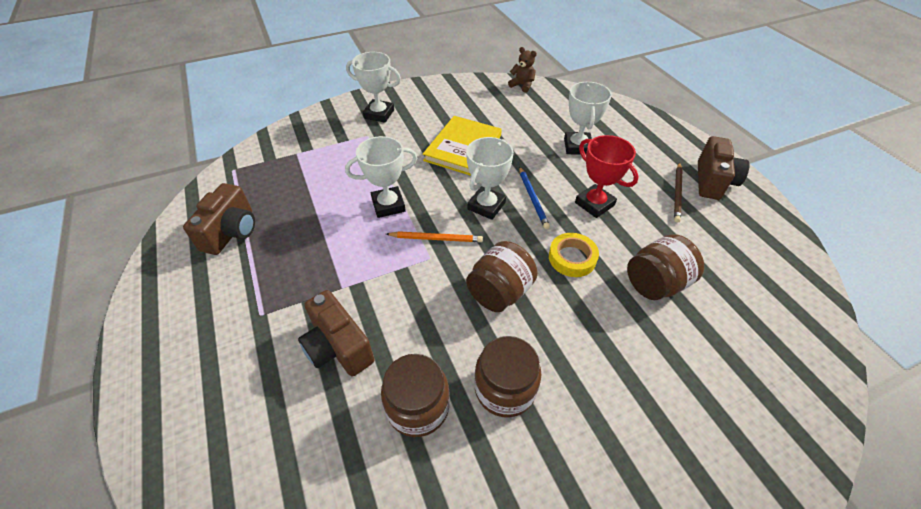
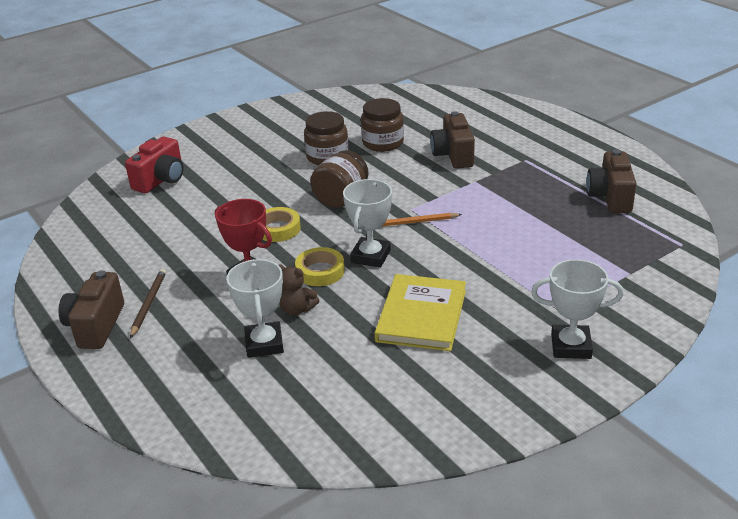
camera: 170 degrees right, 15 degrees down
brown camera [298,290,375,377] -> brown camera turned 135 degrees counterclockwise [430,111,475,169]
white trophy [345,136,417,218] -> none
brown teddy bear [508,47,537,93] -> brown teddy bear moved to [279,264,319,316]
blue pencil [519,166,550,229] -> yellow tape [295,247,345,286]
brown jar [627,234,704,300] -> none
none -> red camera [125,137,184,193]

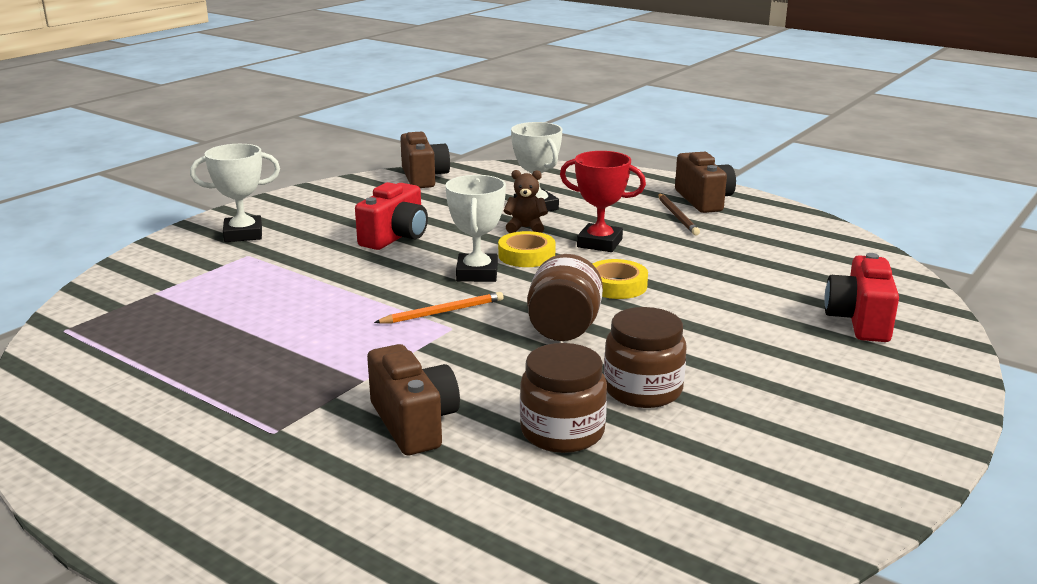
camera: 160 degrees right, 10 degrees down
yellow book [375,274,466,351] -> red camera [355,182,428,250]
brown camera [586,150,636,213] -> brown camera moved to [400,132,450,188]

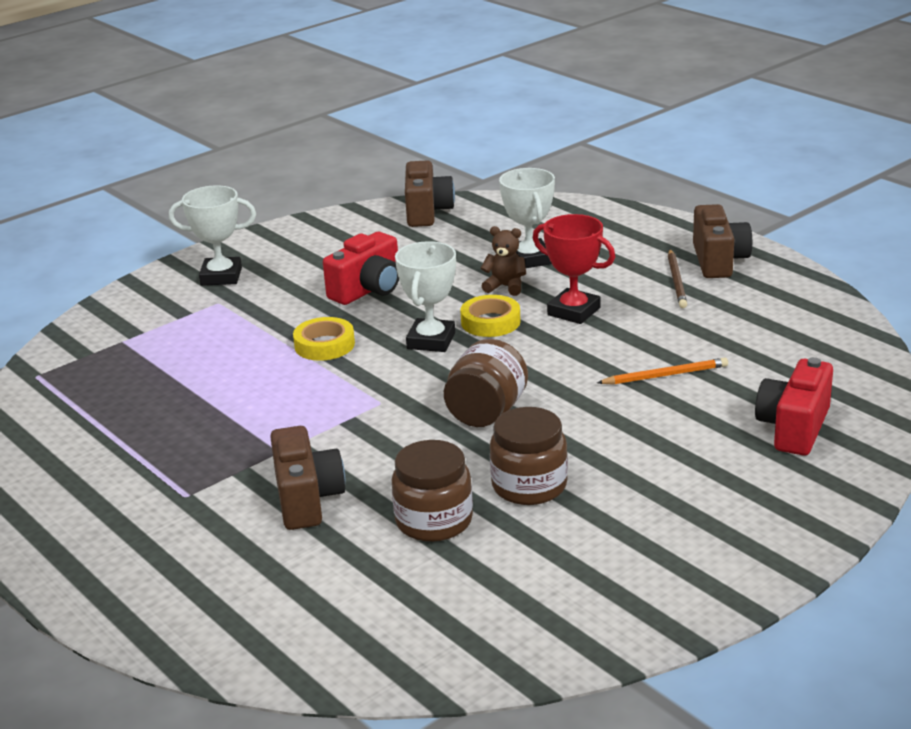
camera: 15 degrees right, 5 degrees up
orange pencil [374,292,504,323] -> orange pencil moved to [597,358,728,385]
yellow tape [592,259,648,299] -> yellow tape moved to [293,317,355,361]

